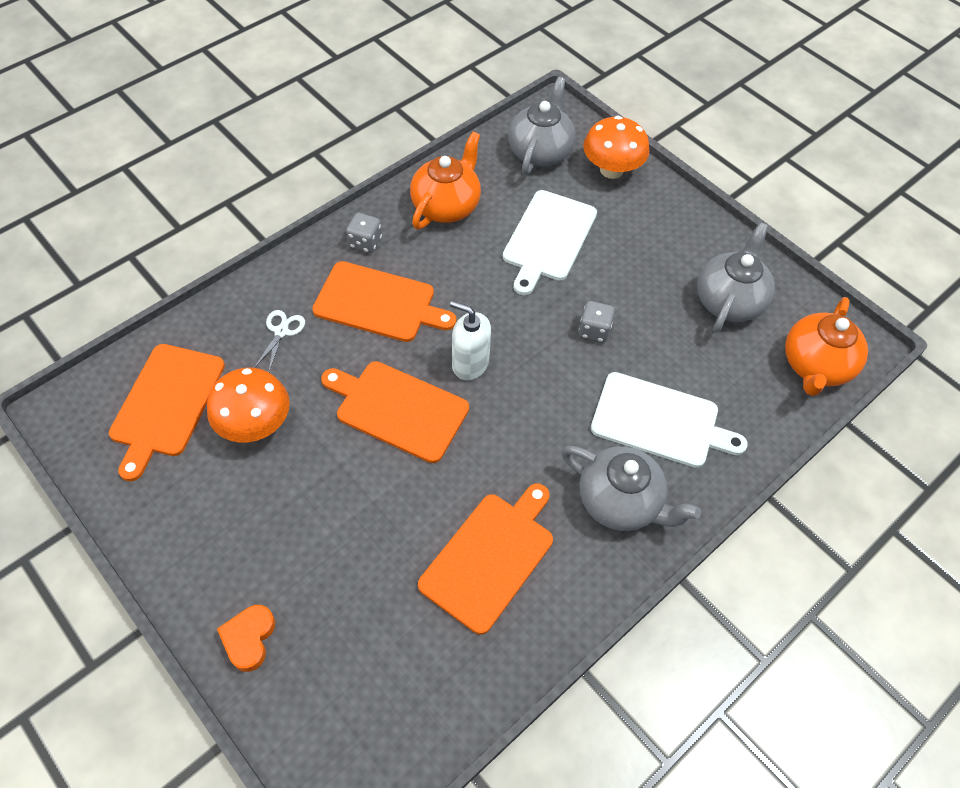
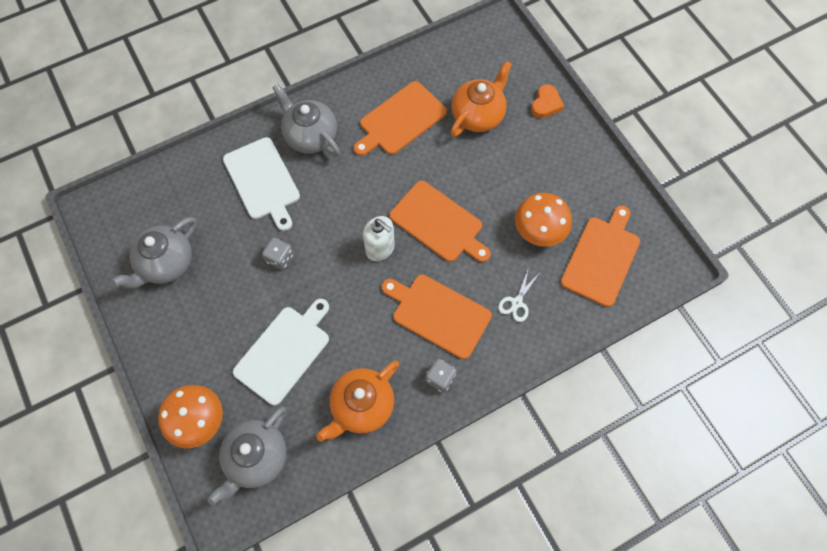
camera: 165 degrees left, 10 degrees up
white cutting board [591,372,748,468] -> white cutting board turned 150 degrees counterclockwise [223,137,300,231]
orange teapot [785,297,868,396] -> orange teapot moved to [450,60,512,137]

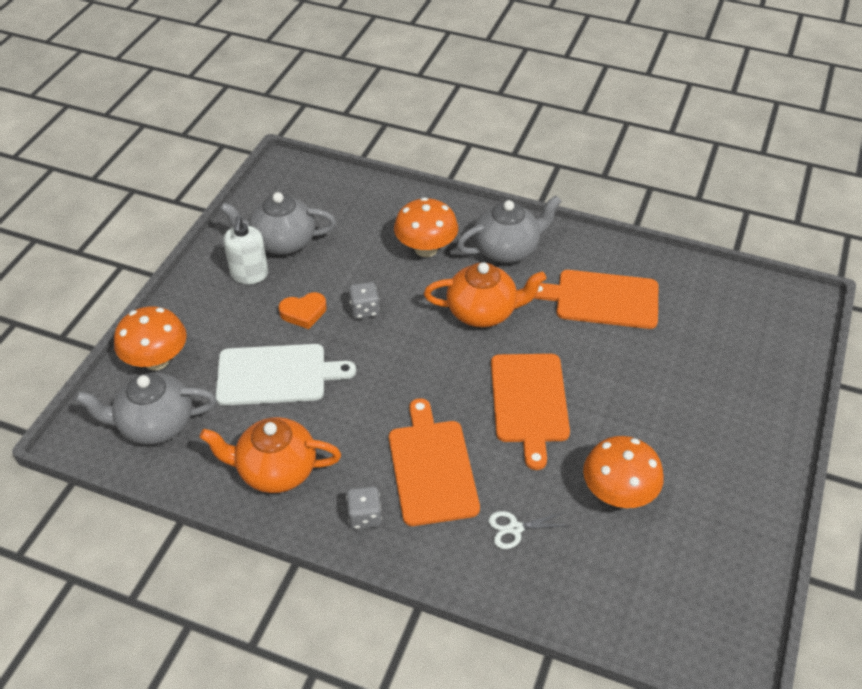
camera: 50 degrees right, 20 degrees down
white cutting board [223,137,300,231] -> orange mushroom [394,197,458,257]
grey teapot [272,83,340,156] -> grey teapot turned 60 degrees clockwise [457,195,562,263]
white soap dispenser [363,216,395,261] -> white soap dispenser moved to [223,216,268,284]
orange teapot [450,60,512,137] -> orange teapot moved to [424,262,546,327]
orange heart [531,84,564,118] -> orange heart moved to [279,292,327,329]
orange cutting board [561,206,640,307] -> none

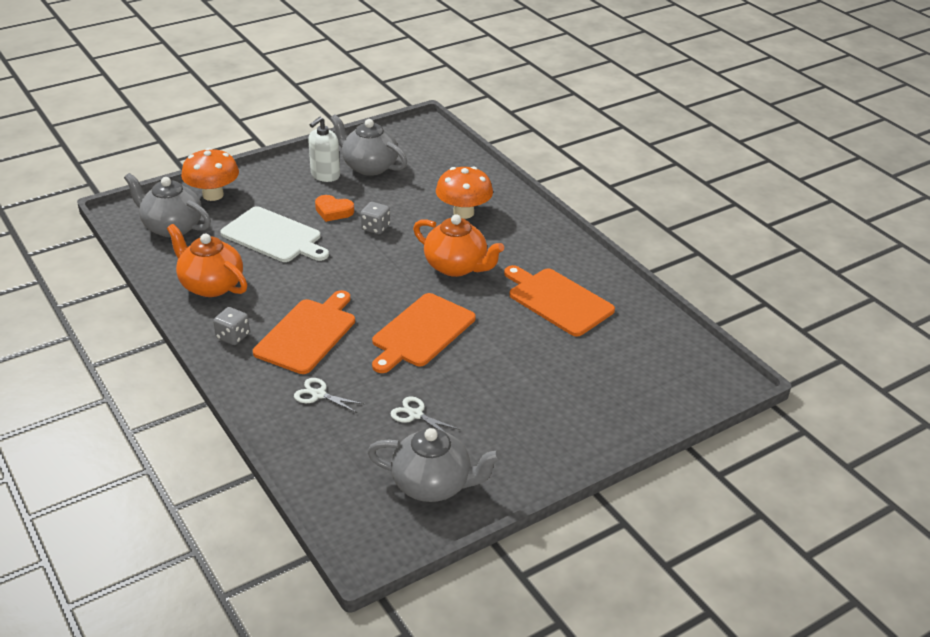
camera: 35 degrees right, 10 degrees down
grey teapot [457,195,562,263] -> grey teapot moved to [367,428,502,502]
orange mushroom [583,436,664,508] -> white scissors [390,396,460,432]

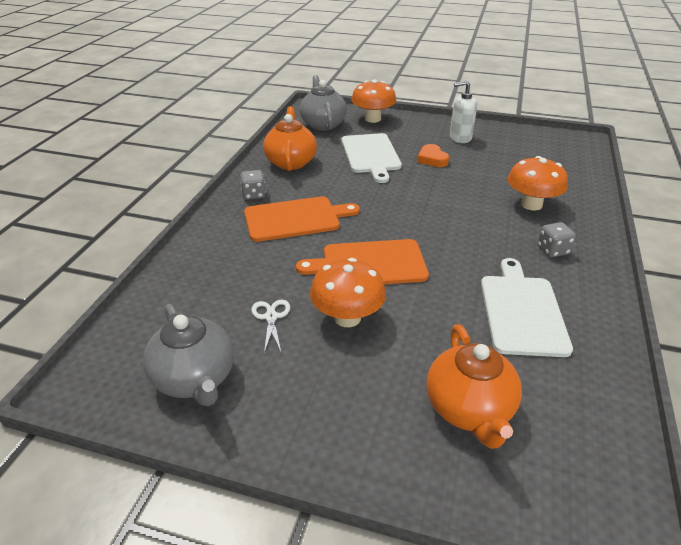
camera: 50 degrees right, 0 degrees up
white scissors [294,378,364,413] -> none
grey teapot [330,114,407,176] -> none
grey dice [361,202,390,234] -> grey dice moved to [537,222,576,257]
orange teapot [413,214,504,277] -> orange teapot moved to [426,324,522,449]
orange cutting board [504,265,615,336] -> white cutting board [481,258,573,357]
none -> orange mushroom [310,258,386,327]

